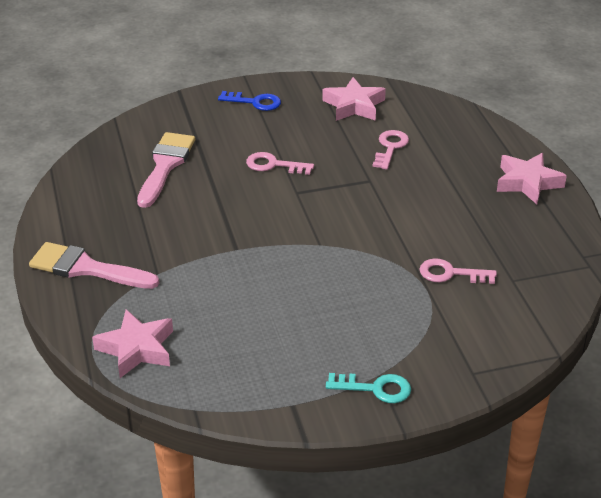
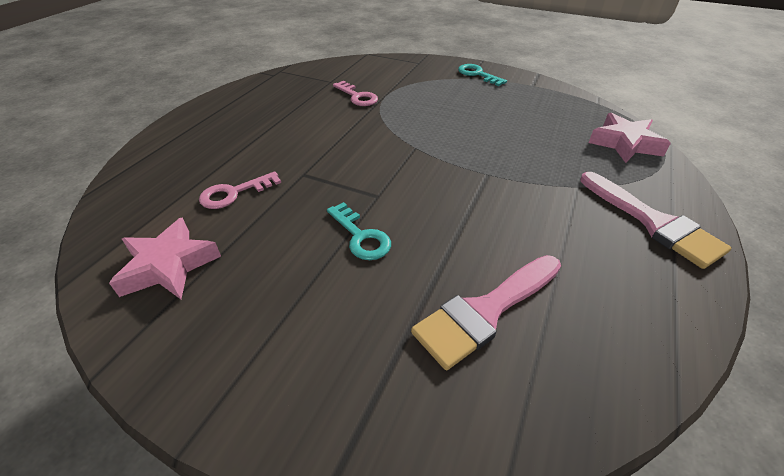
camera: 140 degrees left, 5 degrees up
blue key [218,91,281,111] -> none
pink key [246,152,314,175] -> turquoise key [327,202,391,260]
pink star [497,153,567,204] -> none

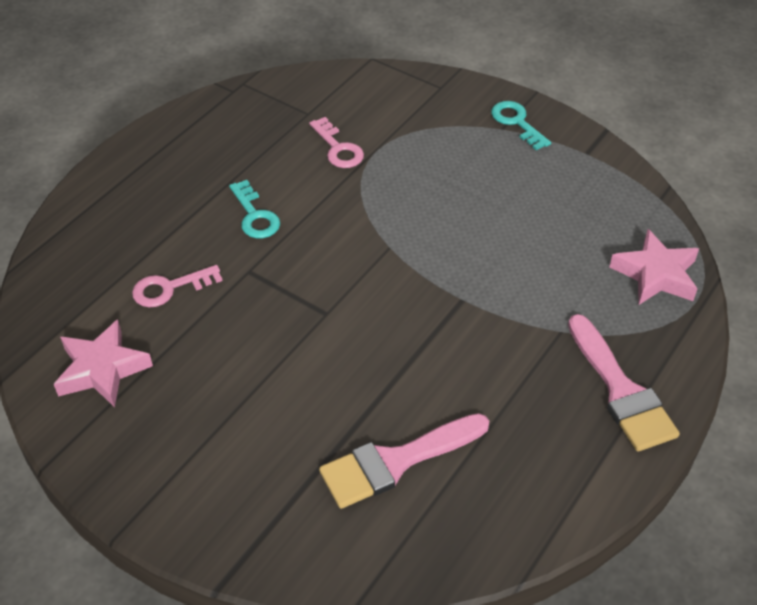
camera: 10 degrees right, 5 degrees up
turquoise key [327,202,391,260] -> turquoise key moved to [229,180,280,238]

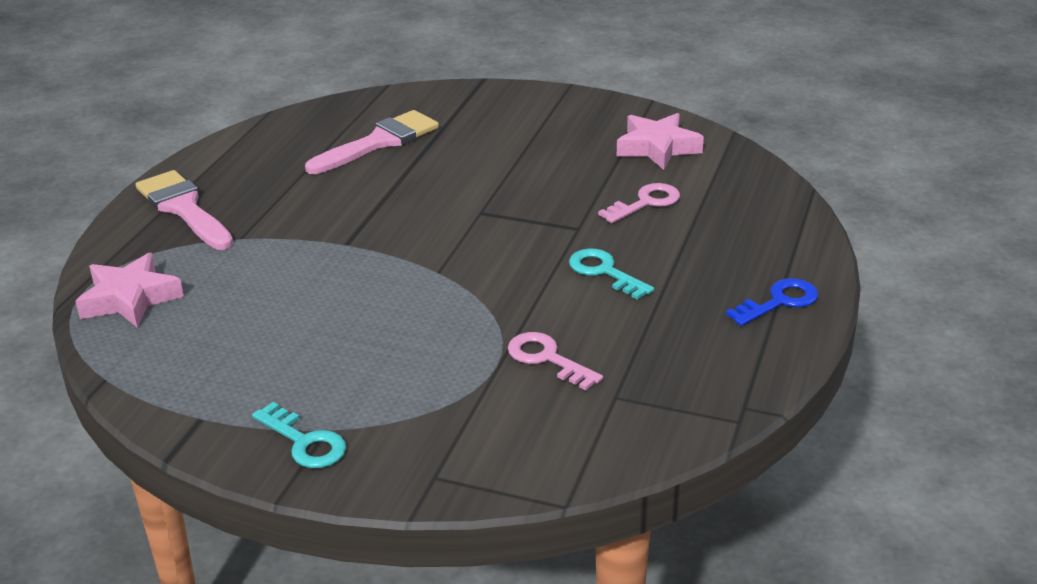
camera: 165 degrees right, 15 degrees down
none -> blue key [726,278,818,326]

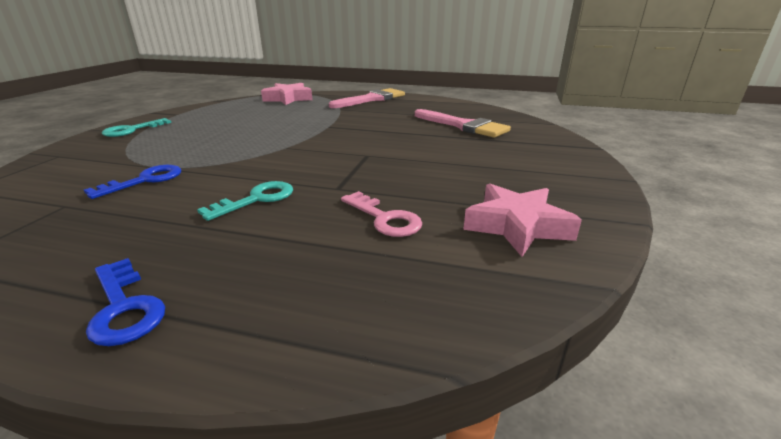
camera: 85 degrees right, 5 degrees down
pink key [508,332,603,391] -> blue key [84,165,181,199]

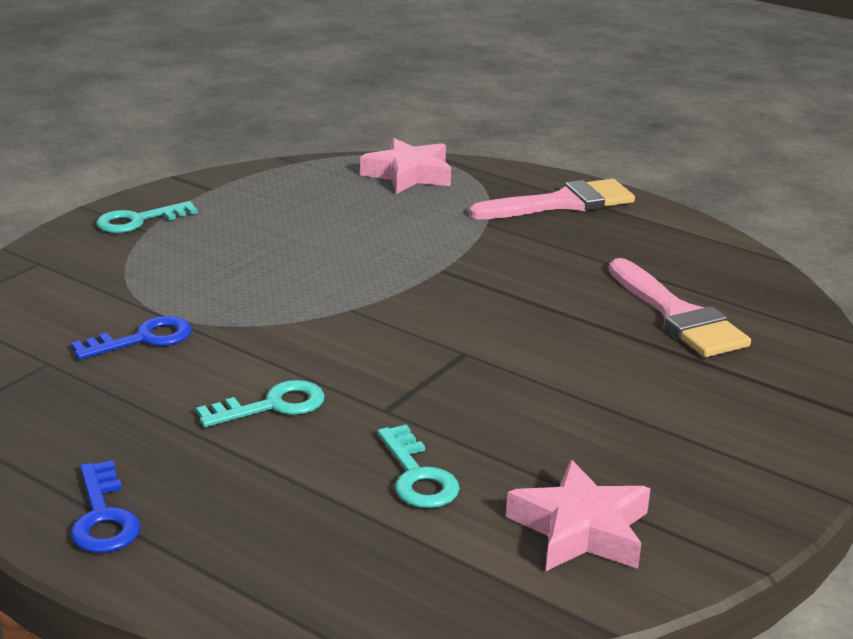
camera: 20 degrees right, 0 degrees up
pink key [341,191,422,237] -> turquoise key [377,425,460,508]

